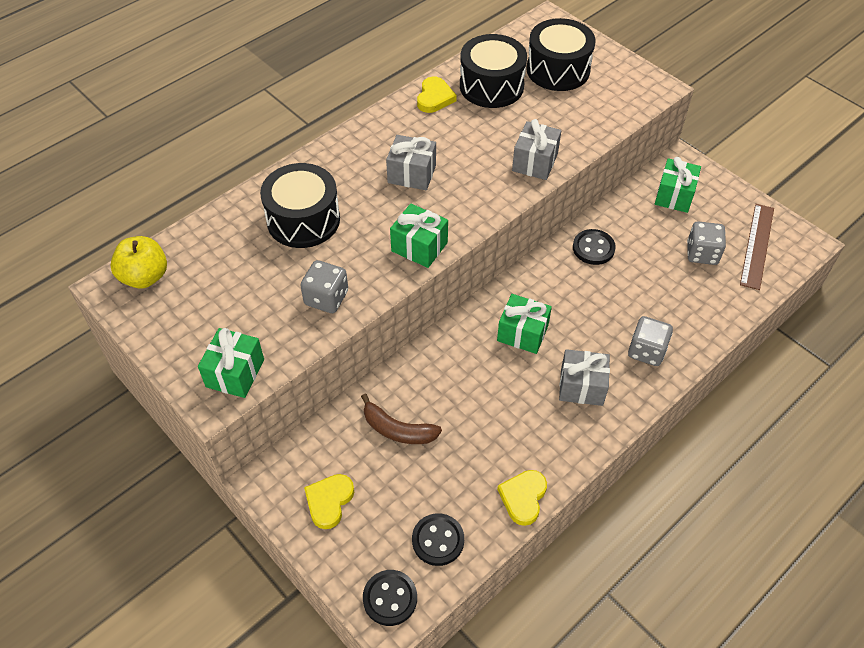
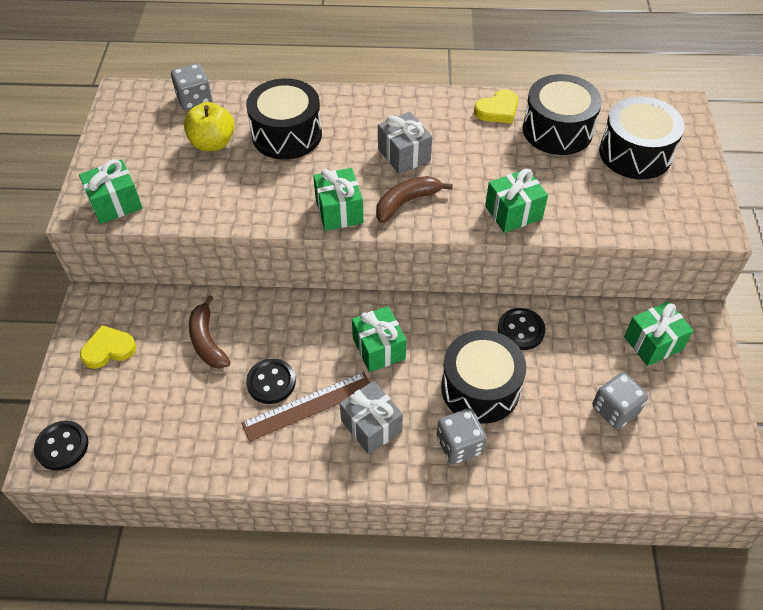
camera: 45 degrees right, 0 degrees up
yellow apple [110,236,167,289] -> yellow apple moved to [184,102,235,151]
grey dice [300,260,348,313] -> grey dice moved to [171,63,212,110]
black button [412,513,464,566] -> black button moved to [246,358,296,404]
yellow heart [497,470,547,526] -> none
grey gift [512,119,561,180] -> green gift [485,169,548,233]
brown ruler [740,204,774,290] -> brown ruler moved to [241,372,370,442]
none -> brown banana [376,176,453,223]
none -> black drum [441,330,526,424]

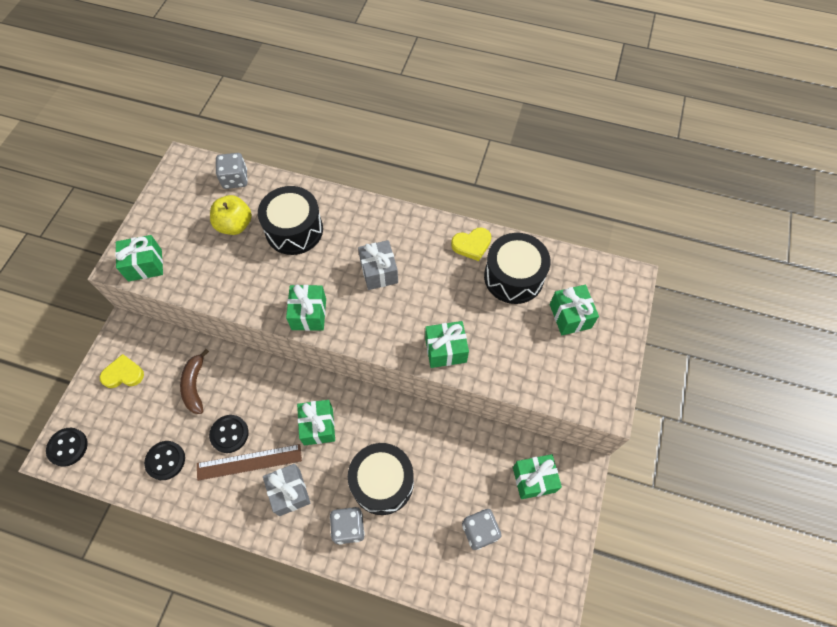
camera: 15 degrees right, 10 degrees up
brown banana [376,176,453,223] -> none
black button [498,308,545,350] -> black button moved to [144,441,185,480]
black drum [599,96,685,179] -> green gift [550,285,599,335]

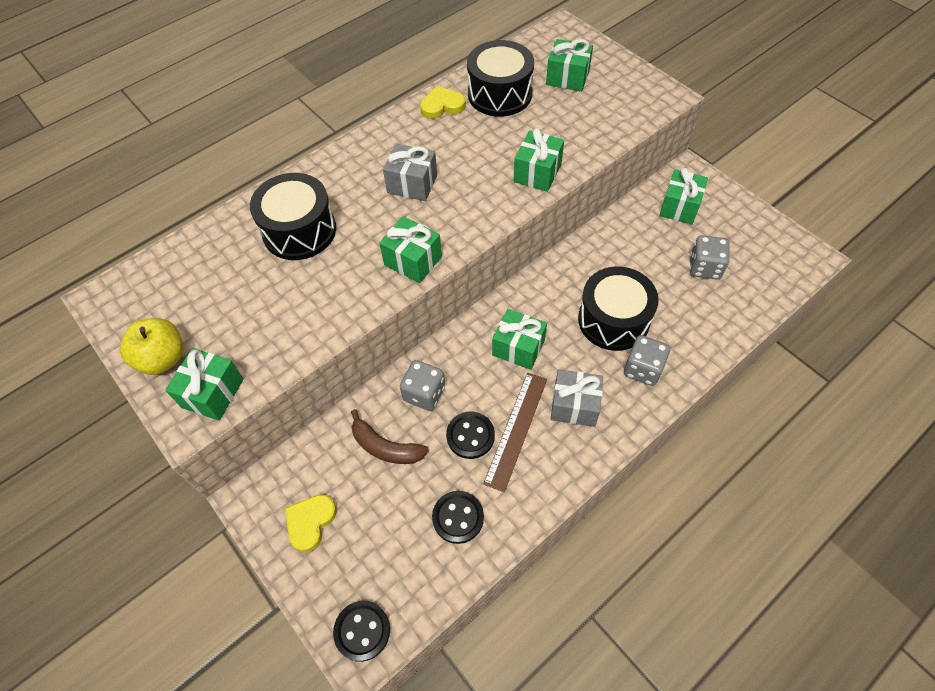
camera: 55 degrees left, 5 degrees down
yellow apple [210,195,252,235] -> yellow apple moved to [120,318,184,375]
grey dice [216,153,248,189] -> grey dice moved to [400,360,445,411]
yellow heart [451,228,492,261] -> yellow heart turned 120 degrees counterclockwise [420,86,466,119]

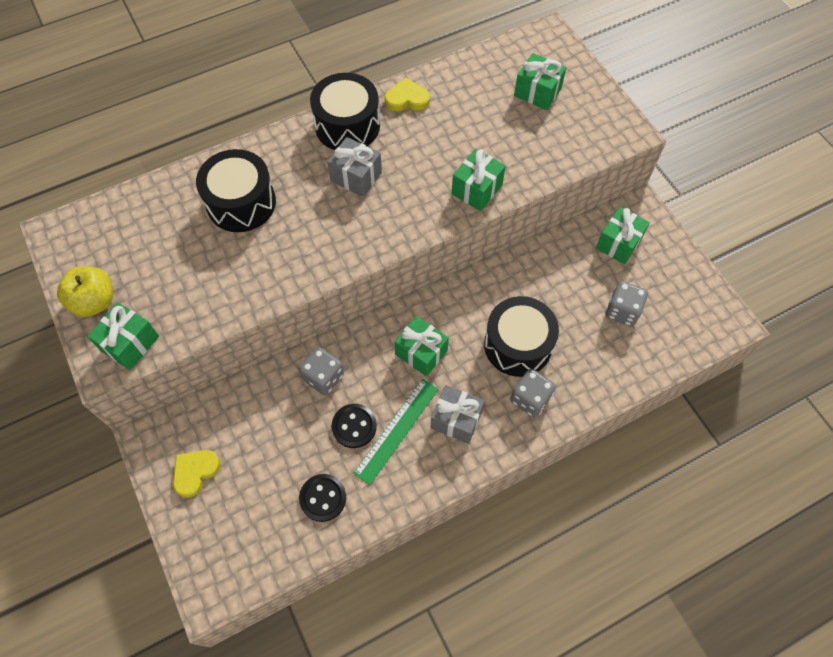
camera: 10 degrees right, 5 degrees up
black button [333,601,390,662] -> none
brown banana [351,409,429,464] -> none
green gift [379,216,442,283] -> none
black drum [467,40,534,117] -> black drum moved to [310,73,380,150]
brown ruler [483,373,547,492] -> green ruler [353,379,439,485]

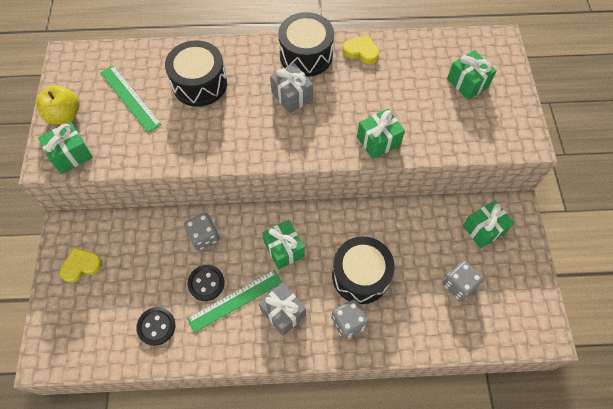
camera: 25 degrees right, 0 degrees up
none -> green ruler [100,65,162,133]

